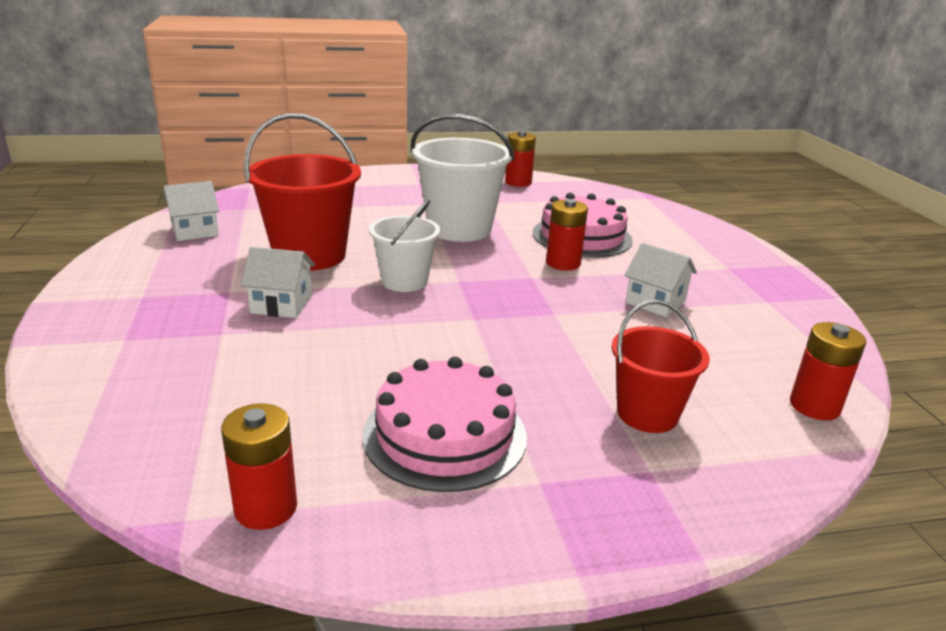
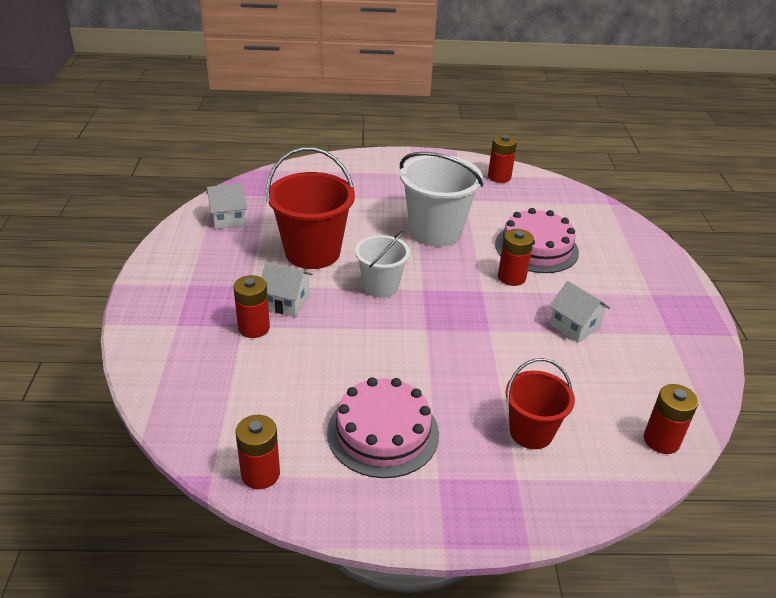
camera: 10 degrees right, 10 degrees up
none -> red battery [233,275,270,338]

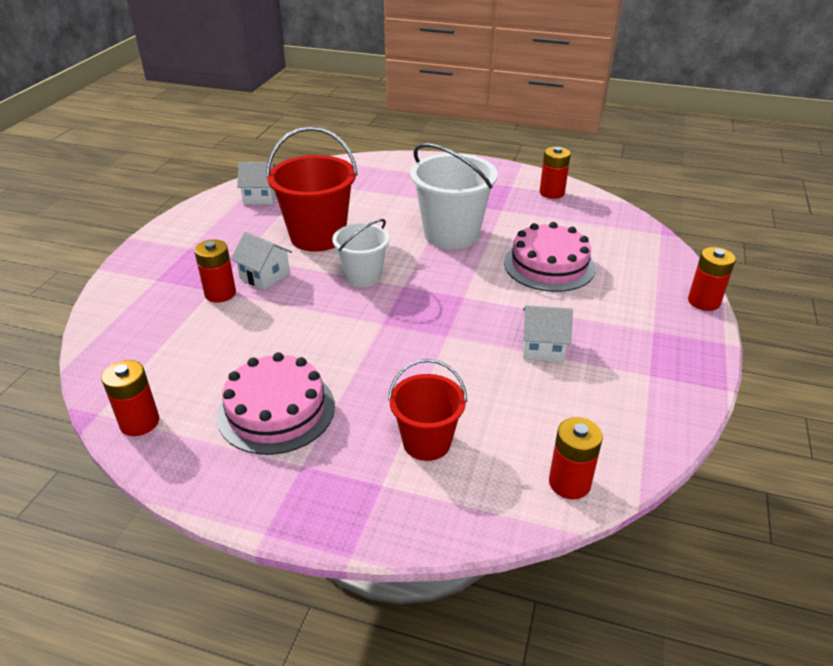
camera: 20 degrees right, 0 degrees up
red battery [498,229,534,286] -> red battery moved to [688,247,736,311]
white house [549,281,610,343] -> white house turned 60 degrees counterclockwise [523,305,573,362]

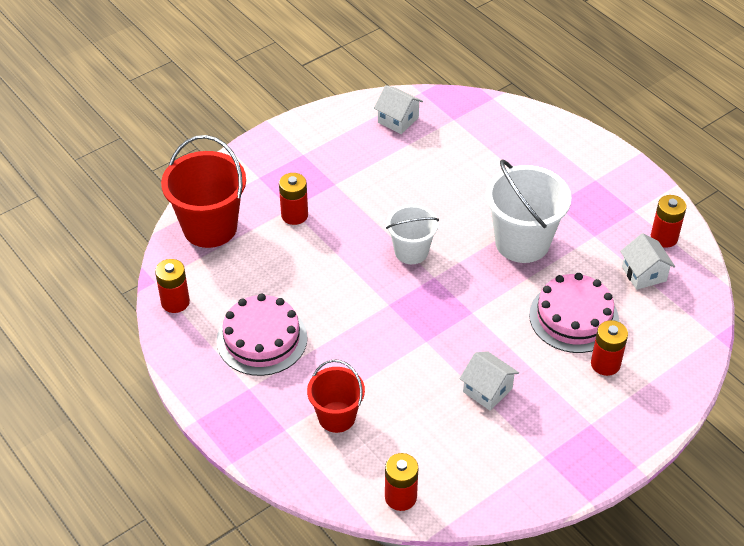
camera: 35 degrees right, 10 degrees up
white house [231,232,292,290] -> white house moved to [620,233,675,290]
red bucket [266,126,358,252] -> red bucket moved to [161,135,246,248]
red battery [688,247,736,311] -> red battery moved to [591,320,628,376]

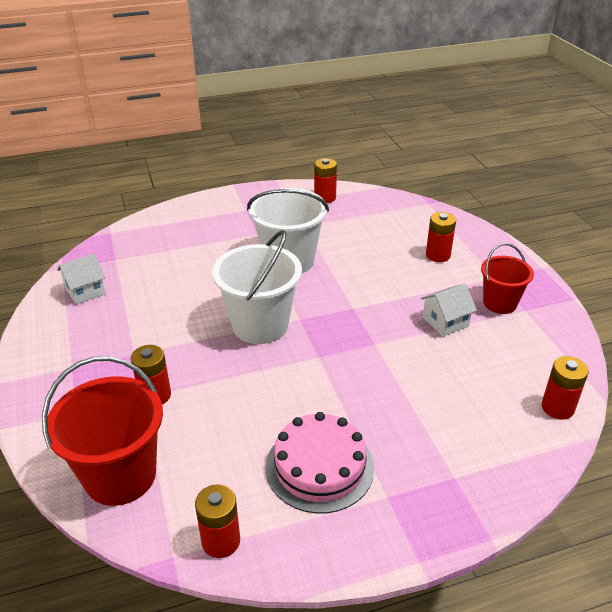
camera: 70 degrees left, 10 degrees down
red bucket [307,359,365,433] -> red bucket moved to [481,243,534,314]
white bucket [386,205,439,264] -> white bucket [212,230,302,344], size x1.63
pink cake [529,273,619,353] -> none
white house [620,233,675,290] -> none

